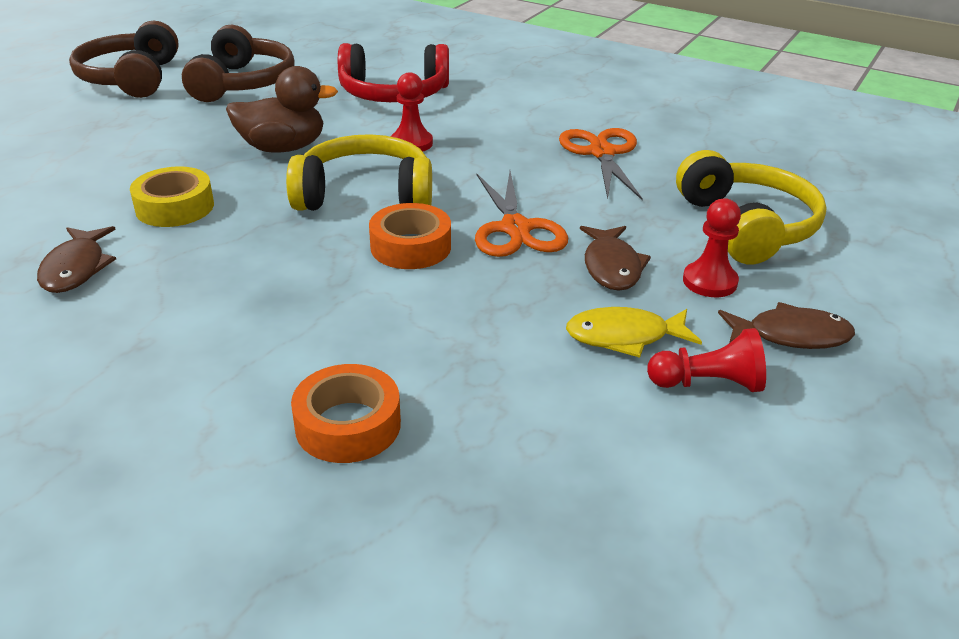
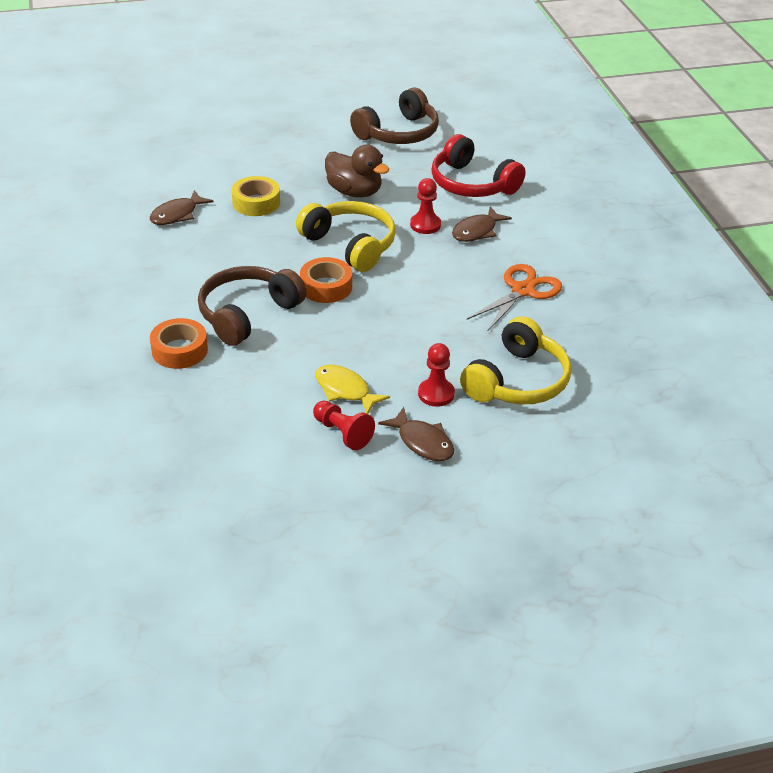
camera: 45 degrees right, 5 degrees up
brown headphones [69,21,179,98] -> brown headphones moved to [198,266,306,346]
orange scissors [475,171,568,257] -> none
brown fish [580,226,651,291] -> brown fish moved to [452,207,512,242]

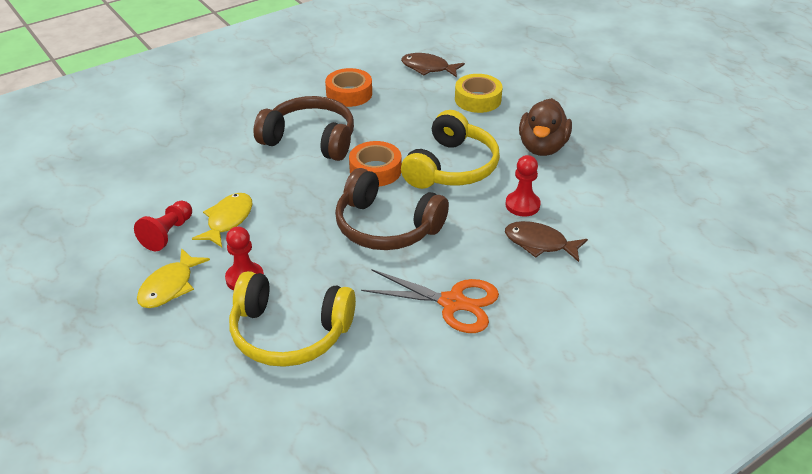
camera: 70 degrees right, 0 degrees up
orange tape [150,318,208,369] -> orange tape moved to [325,68,372,107]
brown headphones [350,88,439,144] -> brown headphones moved to [335,168,449,250]
brown fish [378,407,454,461] -> yellow fish [137,248,210,308]
red headphones [431,134,525,197] -> none

